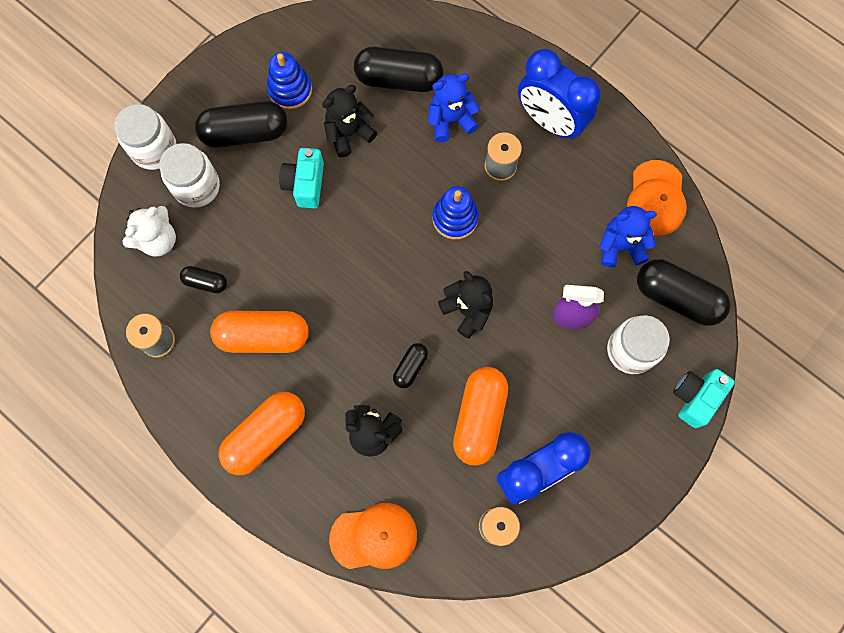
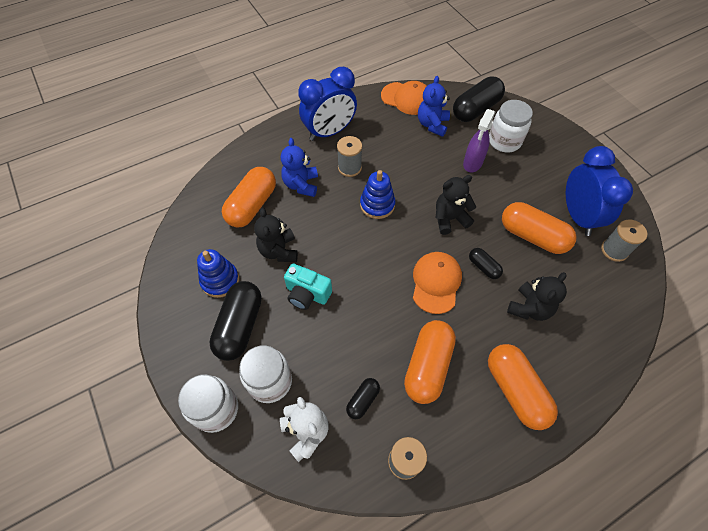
camera: 70 degrees left, 15 degrees down
orange cap [329,503,417,569] -> orange cap moved to [413,252,462,314]
black capsule [354,47,443,92] -> orange capsule [222,167,276,228]
turquoise camera [673,369,735,428] -> none

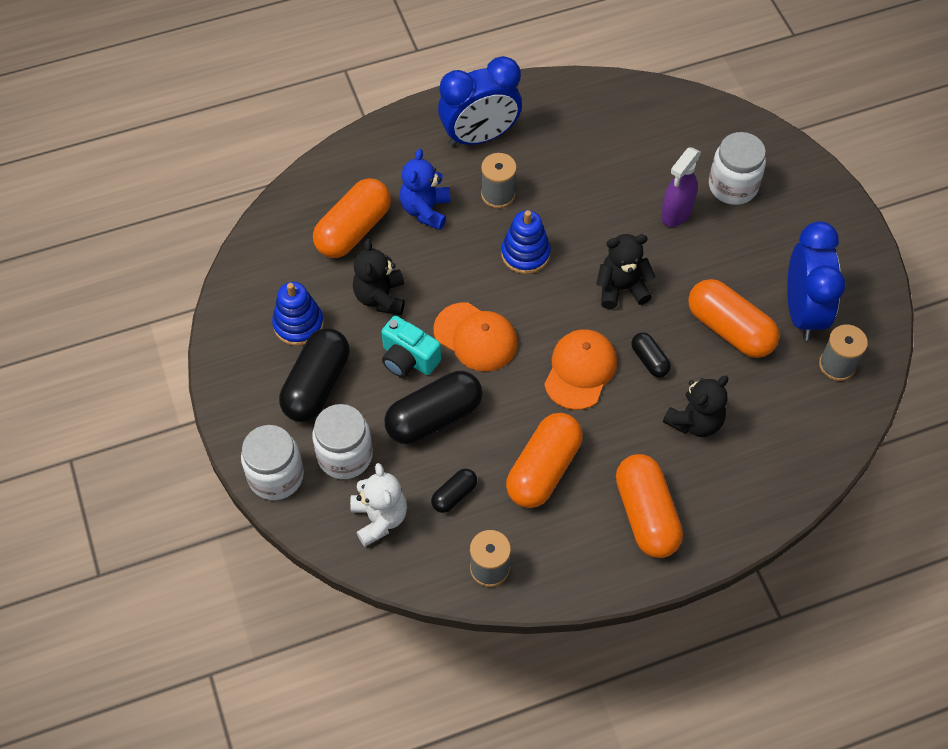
camera: 10 degrees right, 0 degrees up
orange cap [381,81,427,115] -> orange cap moved to [433,303,518,371]
blue teddy bear [418,76,450,137] -> none
black capsule [453,76,505,122] -> black capsule moved to [384,371,483,444]

